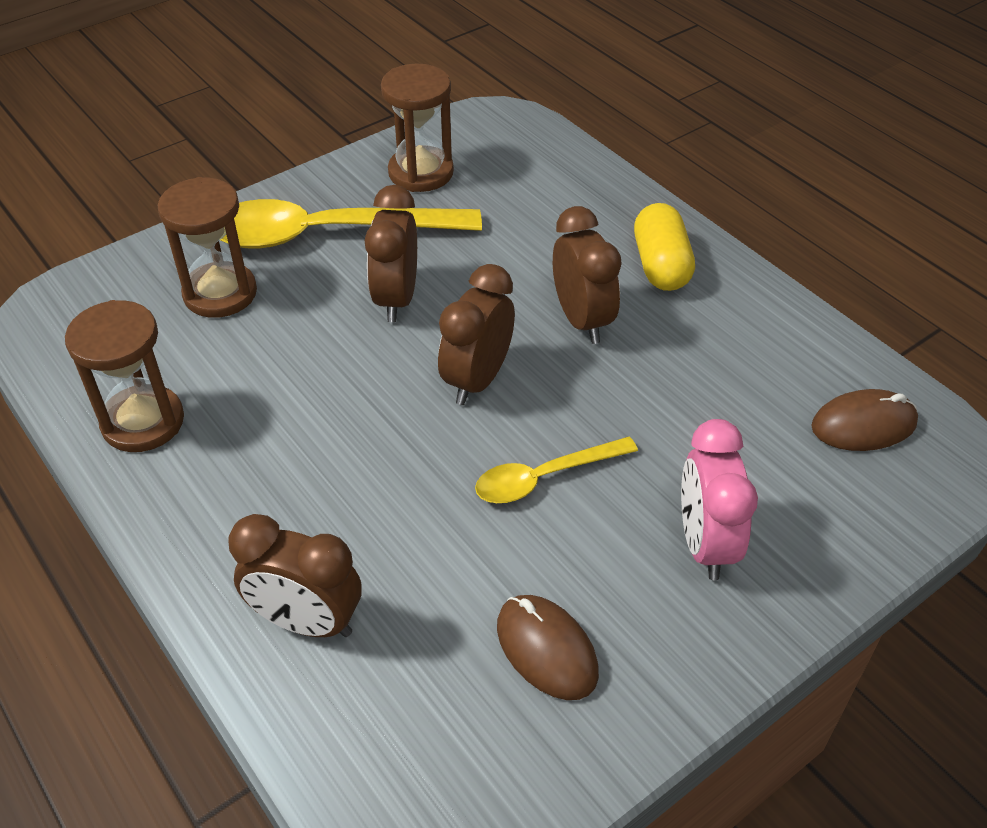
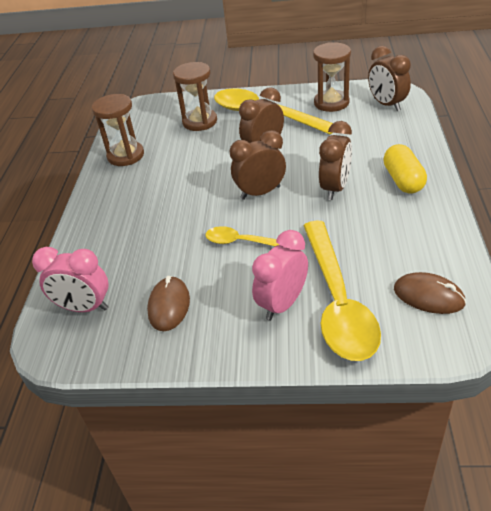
camera: 45 degrees right, 5 degrees down
brown clock [228,514,361,637] -> brown clock moved to [368,46,411,111]
yellow capsule [634,203,695,291] -> yellow capsule turned 45 degrees counterclockwise [383,144,427,194]
none -> pink clock [32,247,109,312]
none -> yellow spoon [303,221,381,361]

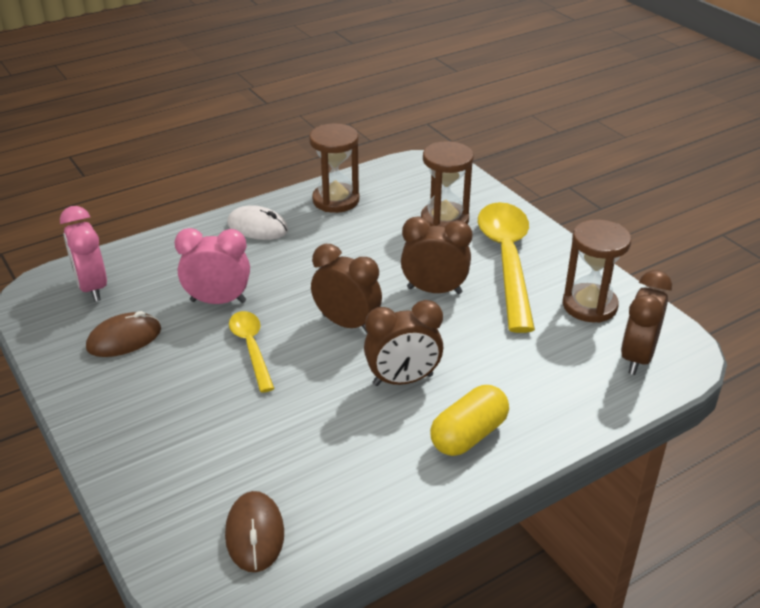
camera: 50 degrees right, 5 degrees down
pink clock [252,230,308,321] -> pink clock moved to [175,228,250,304]
yellow spoon [303,221,381,361] -> none
none -> white mouse [227,205,288,240]

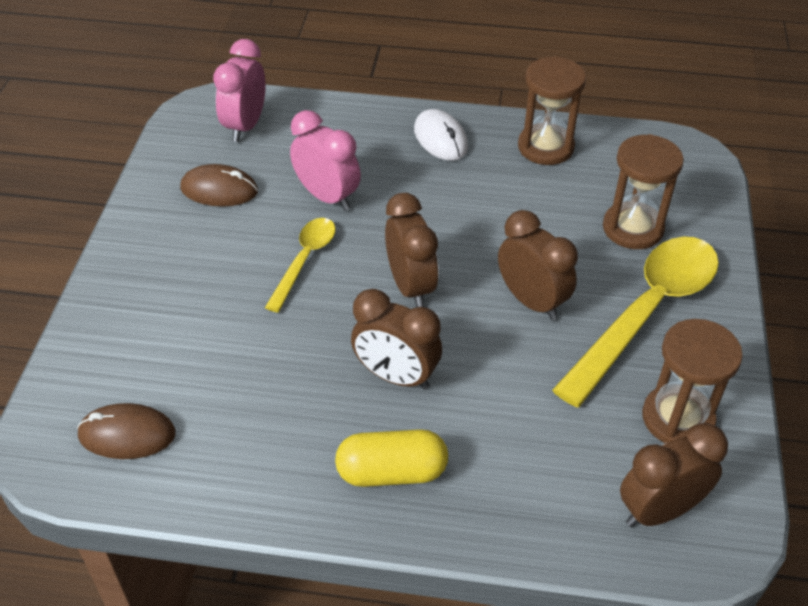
camera: 40 degrees right, 10 degrees up
brown mouse [225,491,284,572] -> brown mouse turned 60 degrees clockwise [77,403,176,459]

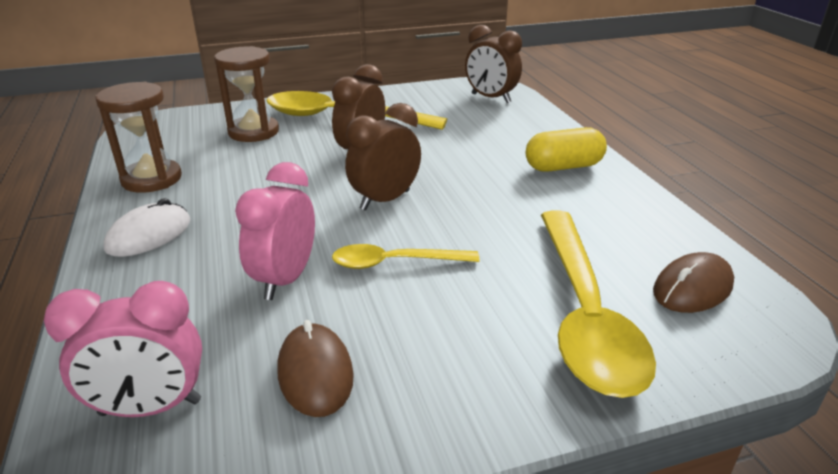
camera: 115 degrees left, 15 degrees down
brown mouse [77,403,176,459] -> brown mouse turned 75 degrees clockwise [653,252,734,313]
yellow capsule [335,429,448,487] -> yellow capsule turned 75 degrees counterclockwise [526,127,607,172]
brown clock [351,289,442,390] -> none
brown hourglass [642,319,743,443] -> none
none -> yellow spoon [541,210,656,398]

